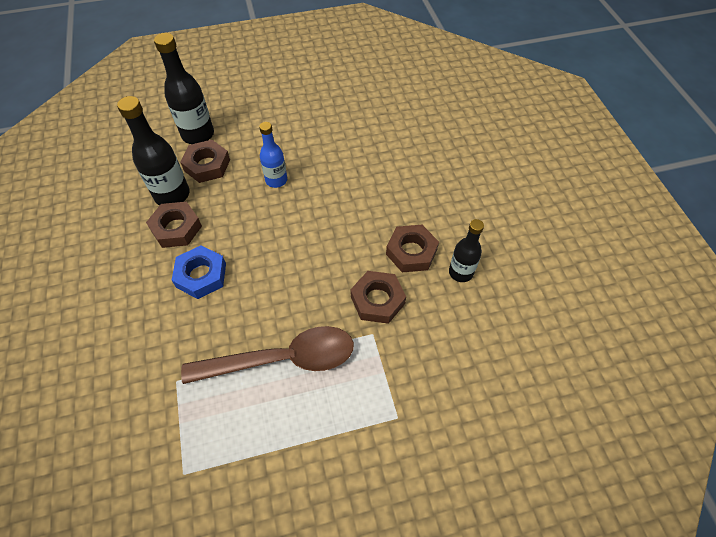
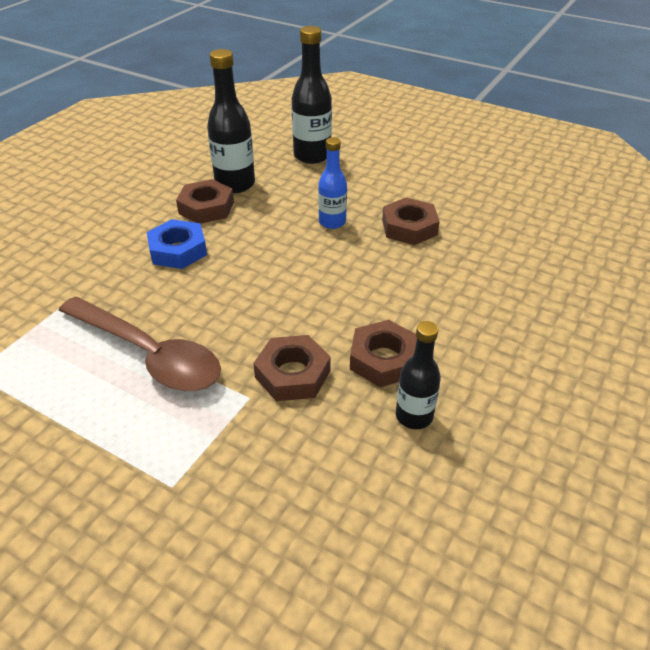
camera: 45 degrees right, 15 degrees down
brown nut [180,140,230,183] -> brown nut moved to [382,197,440,245]

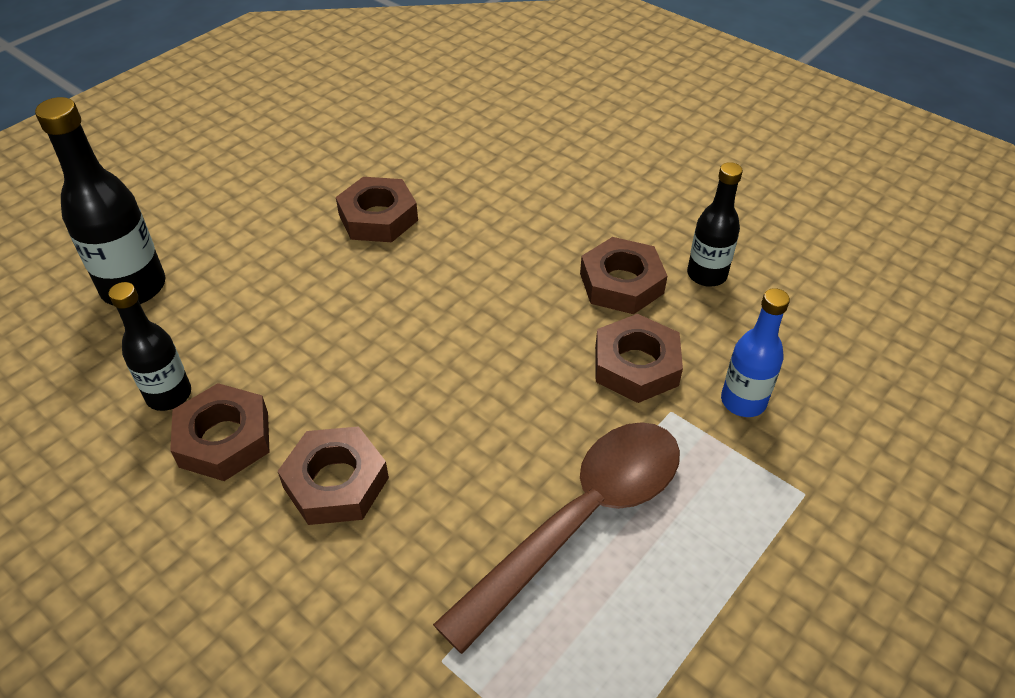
camera: 80 degrees left, 5 degrees up
blue nut [147,219,207,269] -> brown nut [278,426,389,525]
black bottle [207,49,255,193] -> black bottle [109,282,191,411], size x0.63
blue bottle [318,137,347,229] -> blue bottle moved to [721,288,790,417]

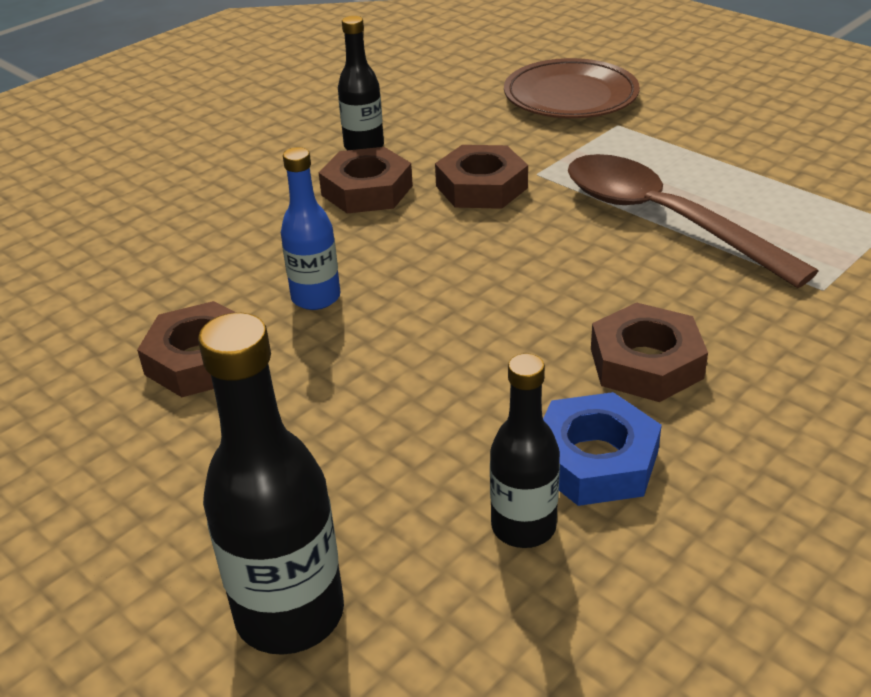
camera: 85 degrees left, 10 degrees down
brown nut [170,383,270,481] -> blue nut [543,392,662,506]
blue bottle [721,288,790,417] -> blue bottle moved to [281,147,340,310]
none -> brown plate [504,58,640,118]

